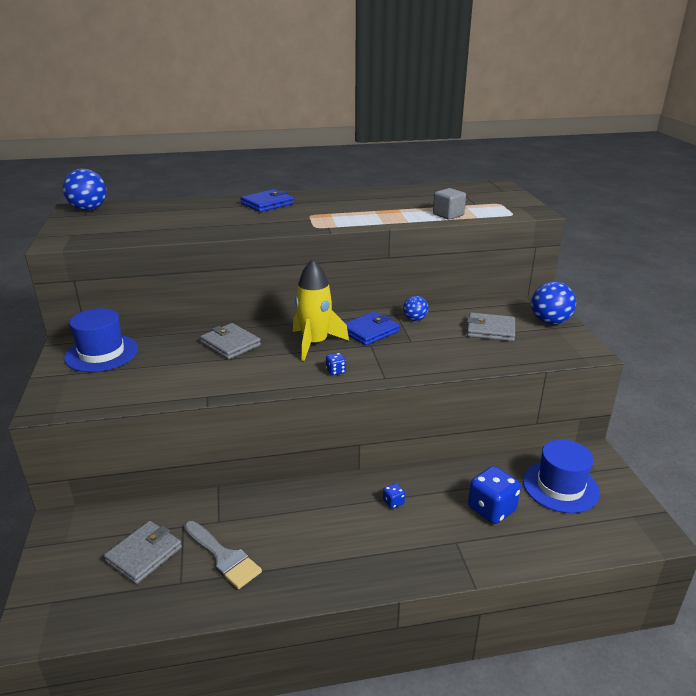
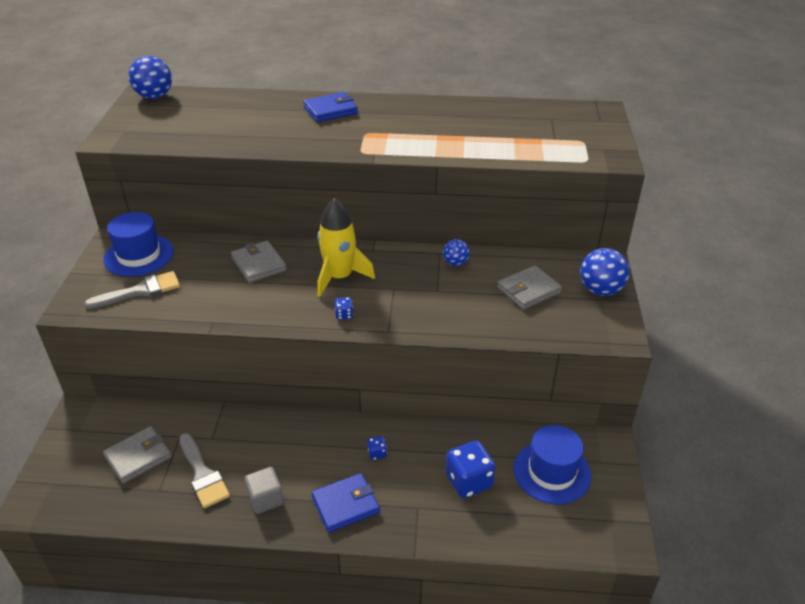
camera: 15 degrees right, 10 degrees up
blue wallet [345,311,400,346] -> blue wallet moved to [312,473,380,532]
grey cube [433,188,466,220] -> grey cube moved to [245,467,284,514]
grey wallet [467,313,515,341] -> grey wallet turned 60 degrees counterclockwise [497,265,562,310]
none -> grey brush [85,271,180,309]

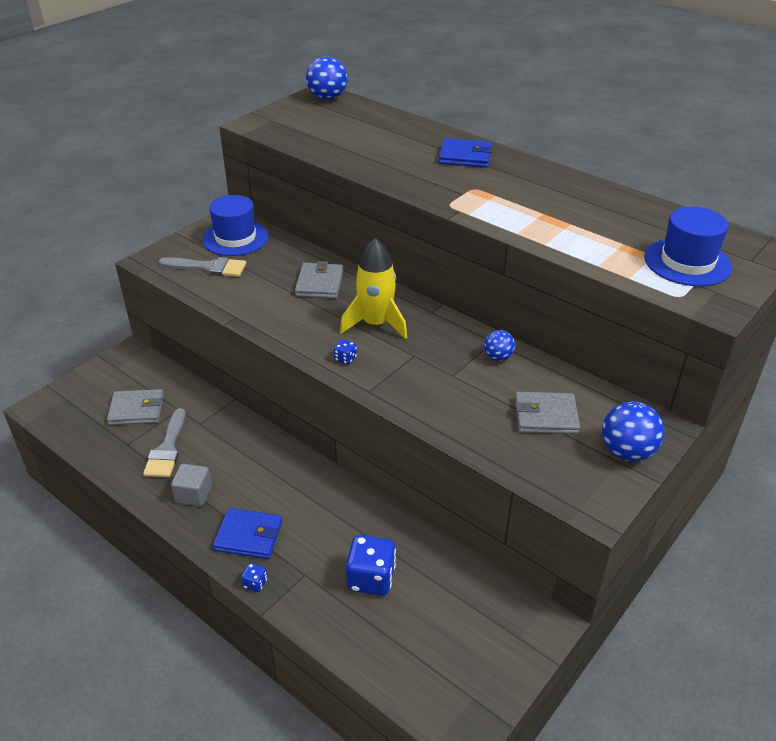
camera: 35 degrees right, 0 degrees up
blue dice [367,436,387,460] -> blue dice moved to [241,563,267,592]
blue hat [514,425,591,504] -> blue hat moved to [644,207,732,286]

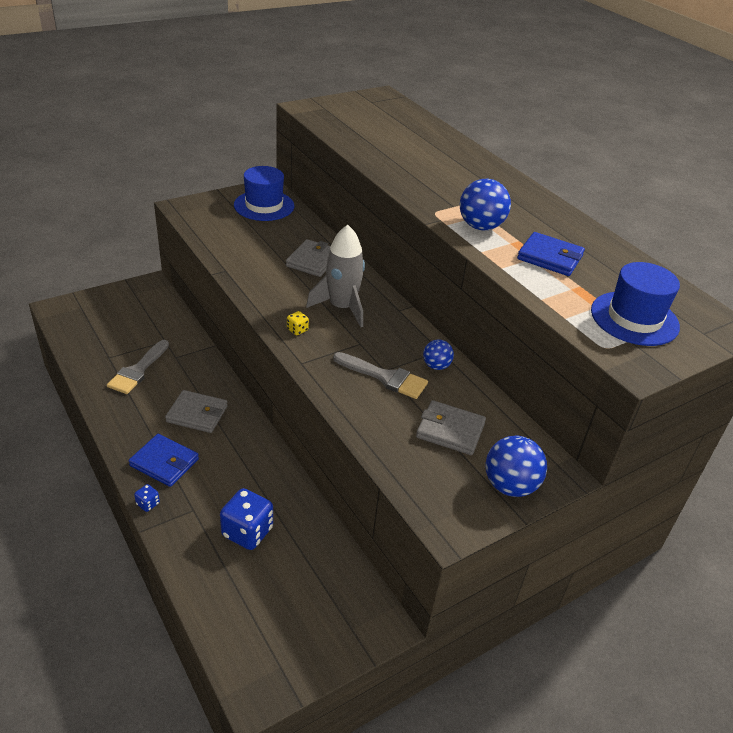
camera: 15 degrees right, 0 degrees up
grey wallet [107,389,164,425] -> grey wallet moved to [165,390,228,433]
grey brush [158,257,246,277] -> grey brush moved to [333,352,428,399]
grey cube [171,464,212,506] -> none
blue ball [306,56,348,100] -> blue ball moved to [460,179,511,230]
blue dice [334,339,357,365] -> yellow dice [287,311,309,335]
yellow rocket [340,238,407,339] -> grey rocket [306,225,365,327]
blue wallet [439,138,492,168] -> blue wallet moved to [517,232,585,276]

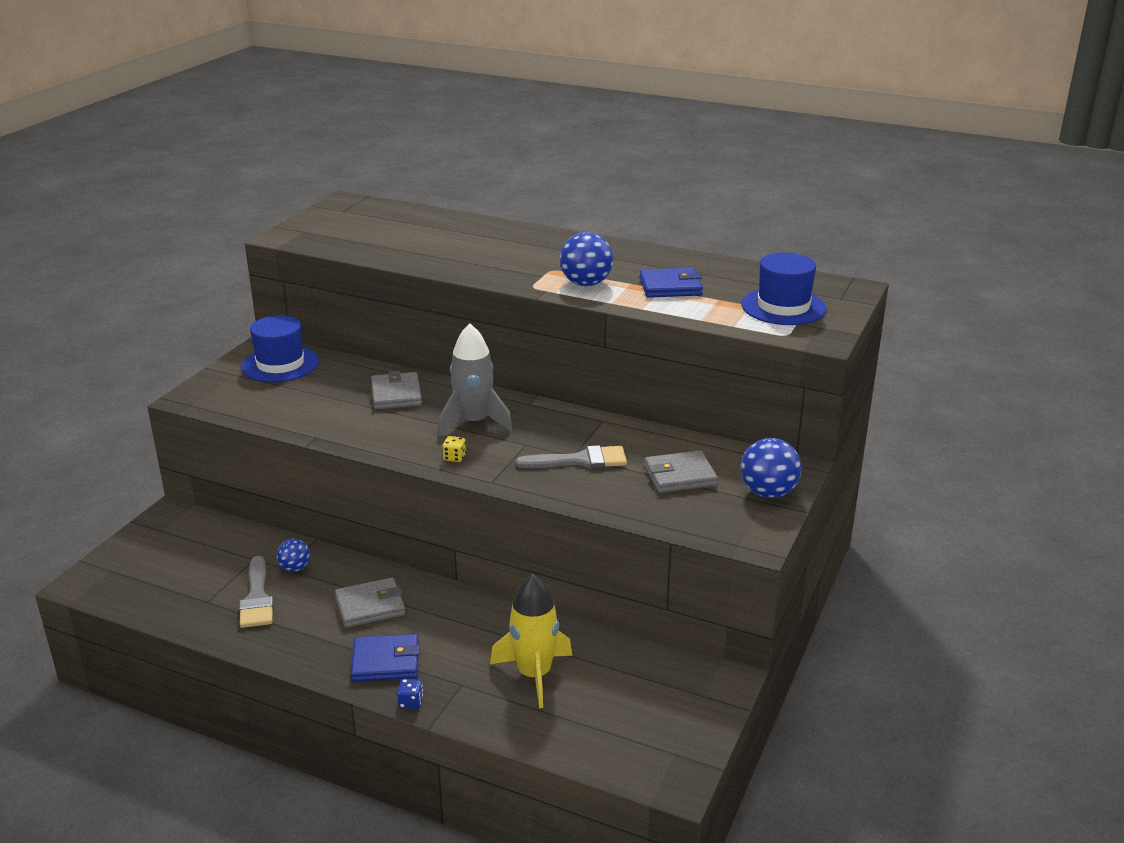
camera: 30 degrees left, 10 degrees down
blue dice [220,488,273,550] -> yellow rocket [490,574,572,708]
blue ball [423,339,454,370] -> blue ball moved to [276,539,310,572]

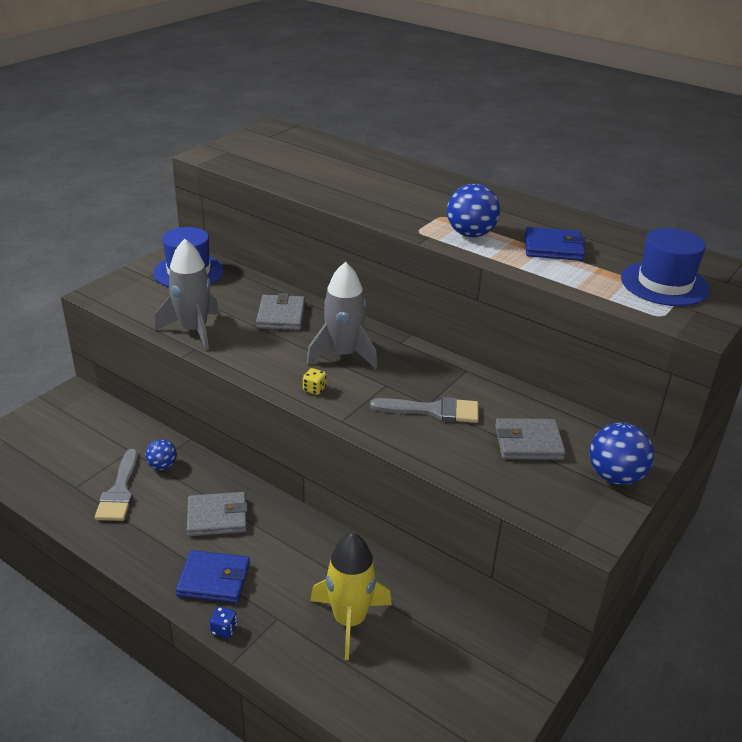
camera: 10 degrees right, 5 degrees up
none -> grey rocket [155,239,219,350]

